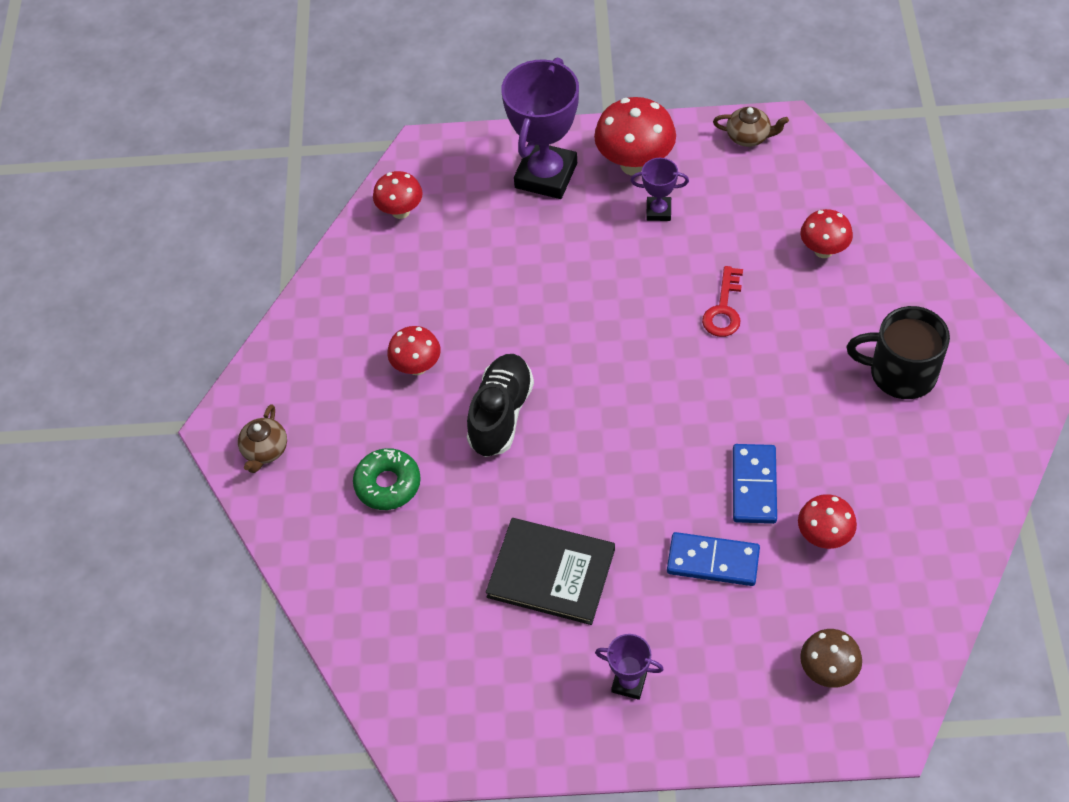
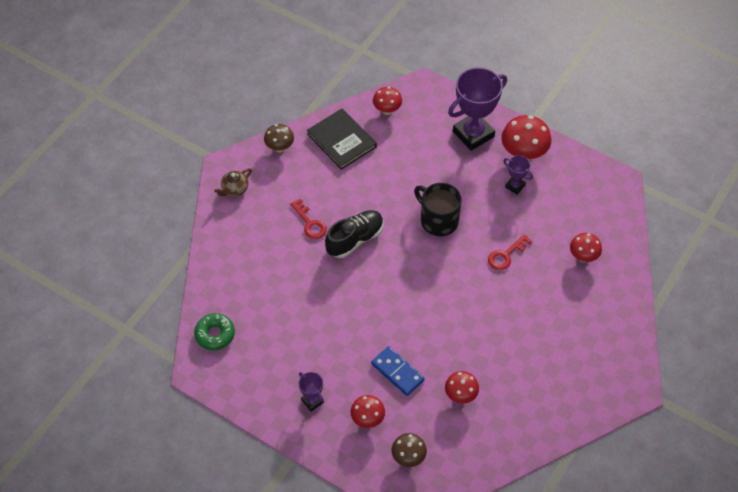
camera: 30 degrees right, 0 degrees up
green donut [353,448,421,510] -> green donut moved to [194,313,235,350]
red mushroom [387,326,441,375] -> red mushroom moved to [350,395,385,428]
black book [486,518,615,625] -> black book moved to [307,108,377,170]
brown teapot [713,107,789,147] -> none
blue domino [733,444,777,524] -> none
black mug [847,306,950,399] -> black mug moved to [414,183,462,236]
none -> brown mushroom [264,124,294,152]
none -> red key [290,199,327,239]

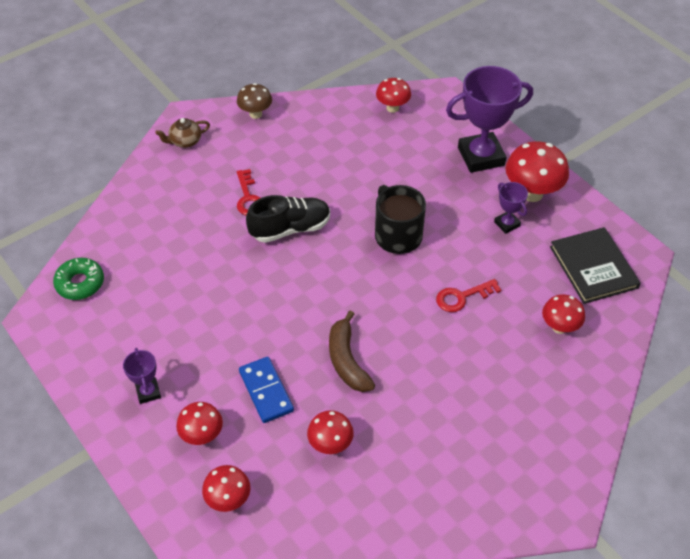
camera: 20 degrees right, 5 degrees down
black book [307,108,377,170] -> black book moved to [550,227,641,304]
brown mushroom [391,433,427,467] -> red mushroom [202,465,251,512]
none -> brown banana [329,311,375,392]

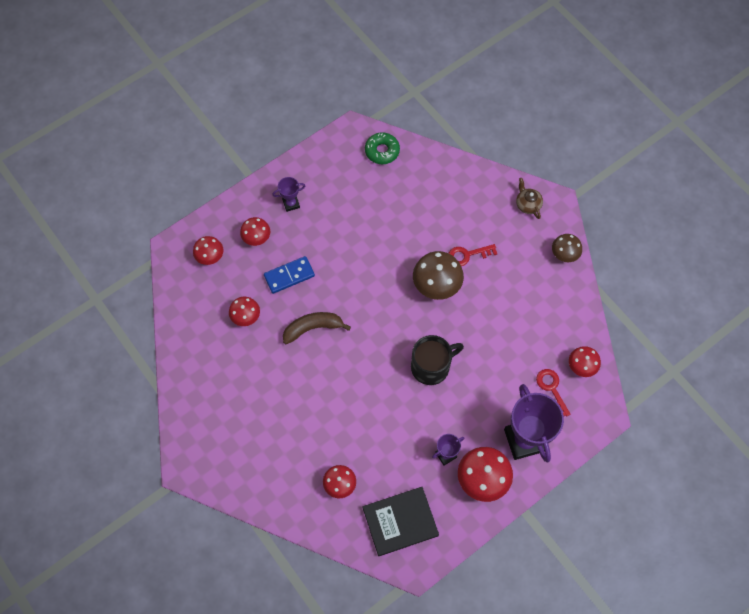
camera: 90 degrees right, 15 degrees up
black shoe [246,195,330,243] -> brown mushroom [413,251,464,300]
red key [436,279,501,312] -> red key moved to [536,369,570,416]

